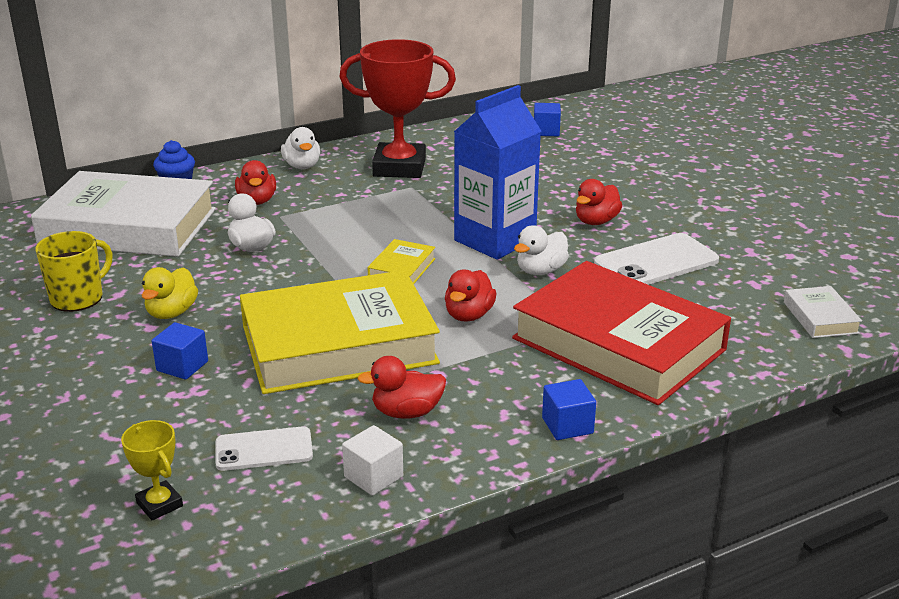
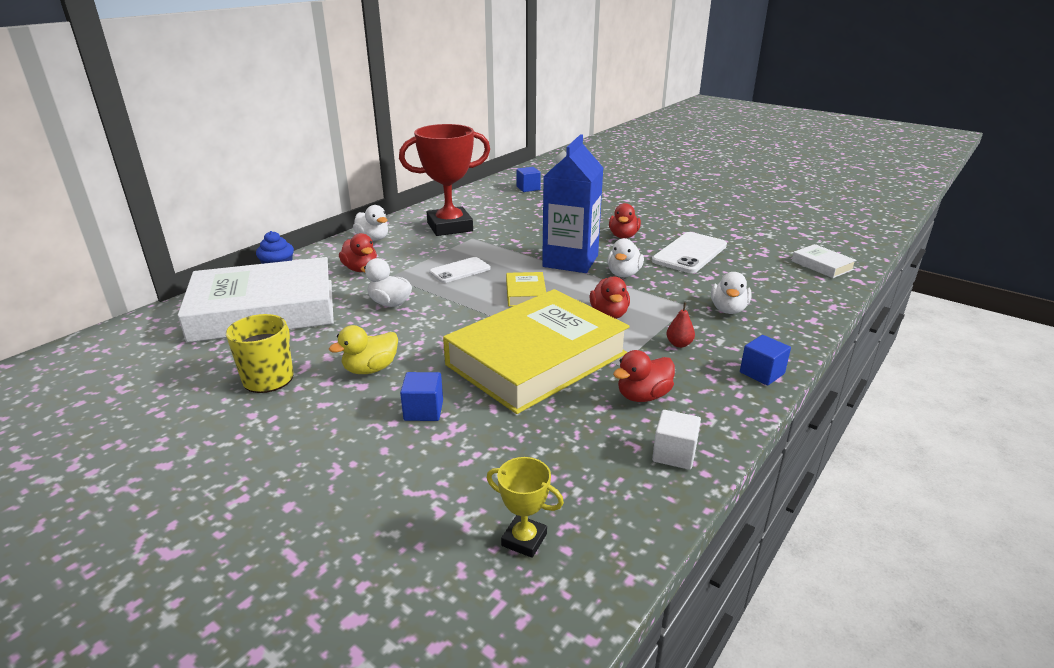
camera: 25 degrees left, 0 degrees up
yellow duck [142,267,198,319] -> yellow duck turned 60 degrees clockwise [329,325,398,374]
white phone [215,426,313,471] -> white phone moved to [429,257,491,283]
red book [512,261,731,405] -> white duck [711,272,752,314]
none -> red pear [666,302,695,348]

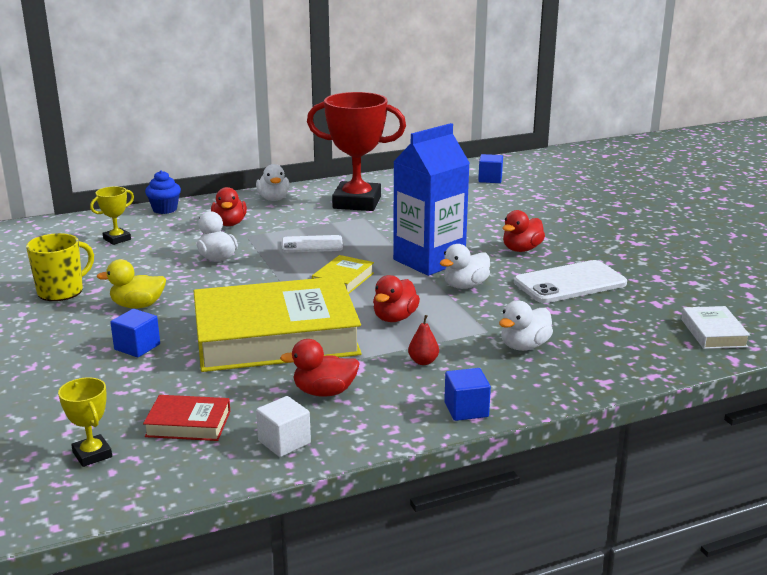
camera: 30 degrees right, 5 degrees down
white book [178,257,334,343] -> yellow trophy [90,186,134,245]
none -> red book [143,395,230,441]

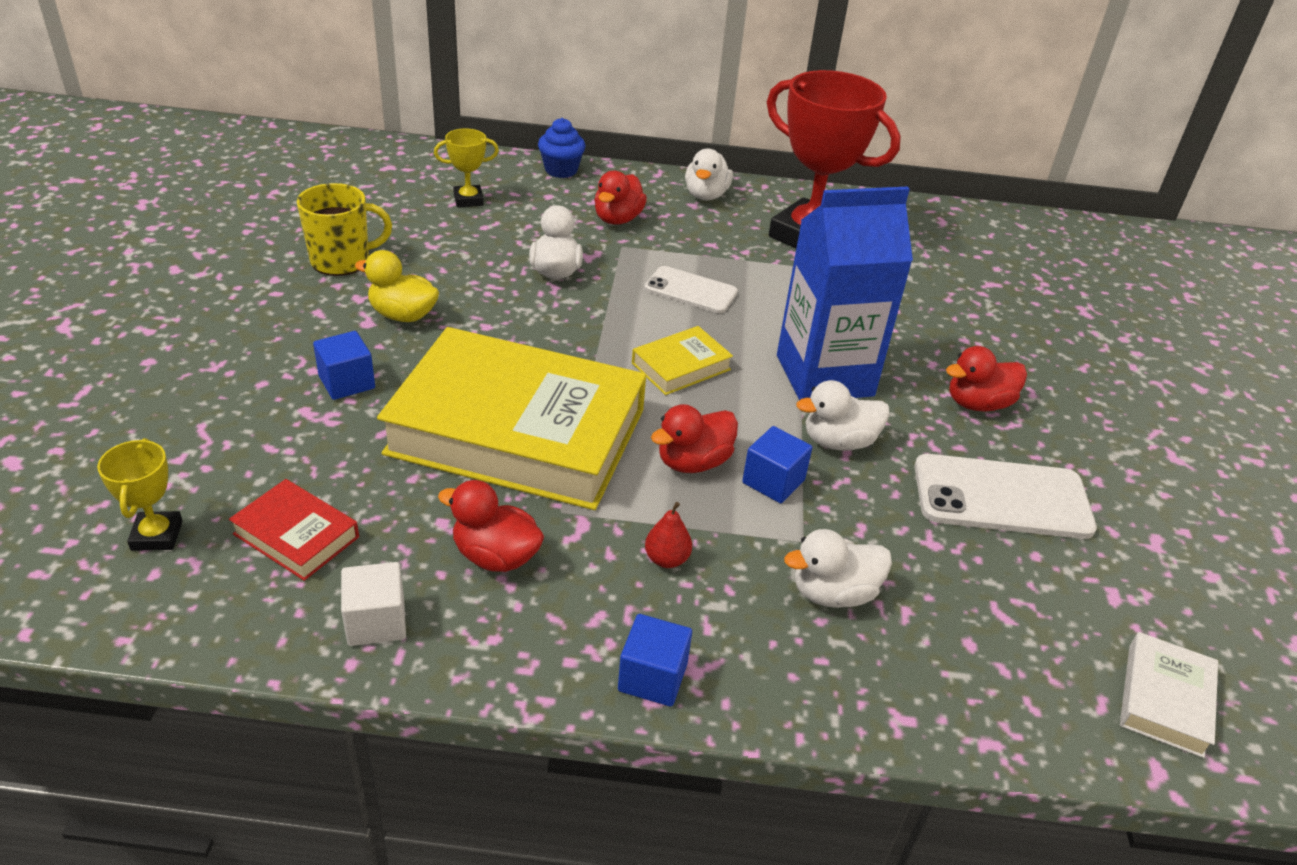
camera: 25 degrees right, 15 degrees up
blue cube [478,154,503,183] -> blue cube moved to [742,426,812,503]

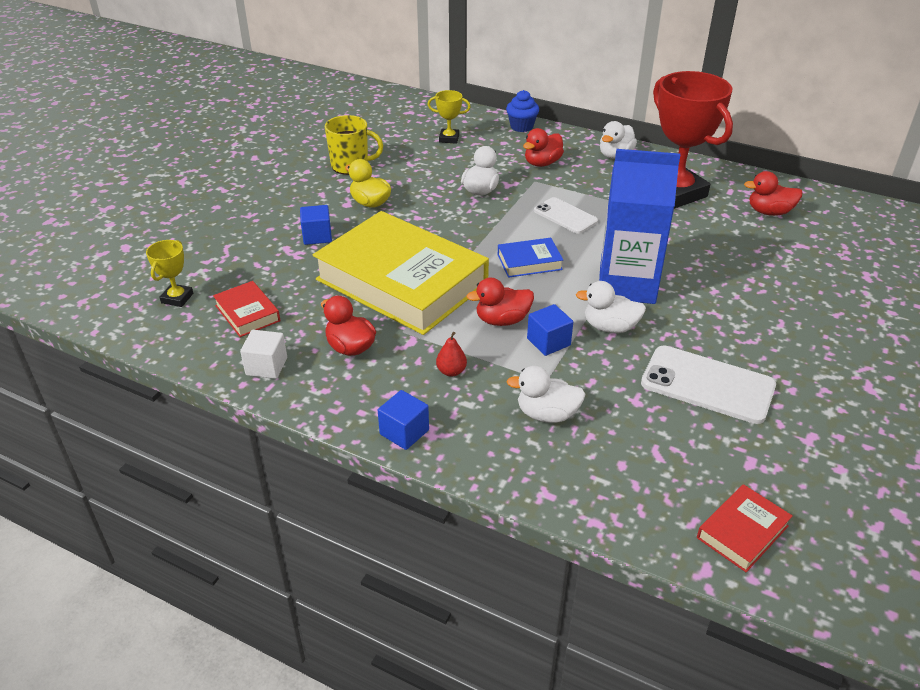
camera: 25 degrees right, 0 degrees up
yellow book [632,326,733,395] -> blue book [497,238,563,278]
red duck [946,346,1027,412] -> red duck moved to [744,171,803,216]
white book [1120,632,1218,758] -> red book [697,484,793,572]

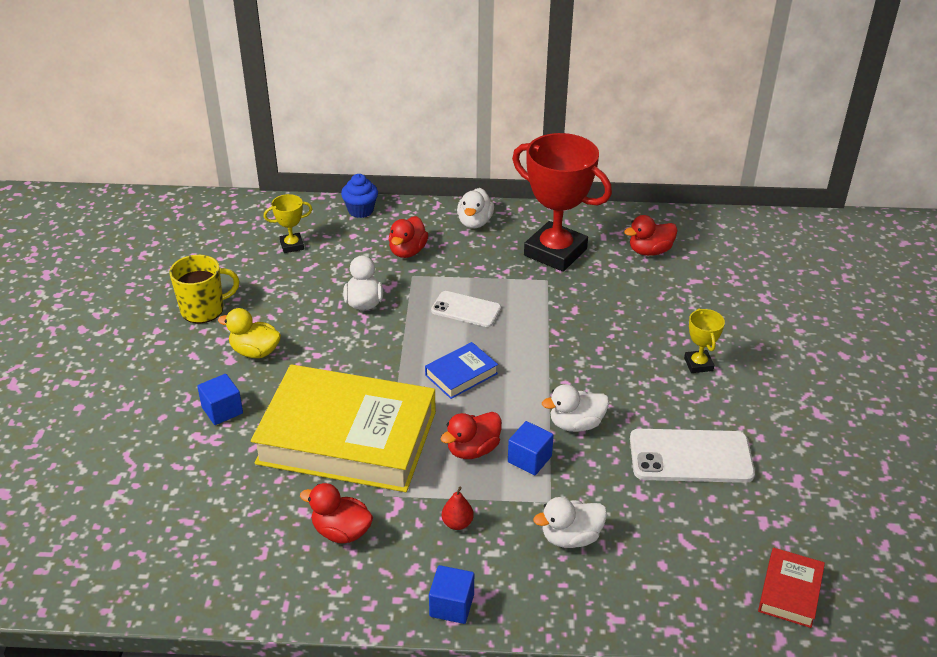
camera: 25 degrees left, 0 degrees up
yellow trophy [146,240,193,307] -> yellow trophy moved to [684,308,725,373]
red book [213,281,280,337] -> none
white cube [240,330,287,379] -> none
blue carton [599,149,680,304] -> none

